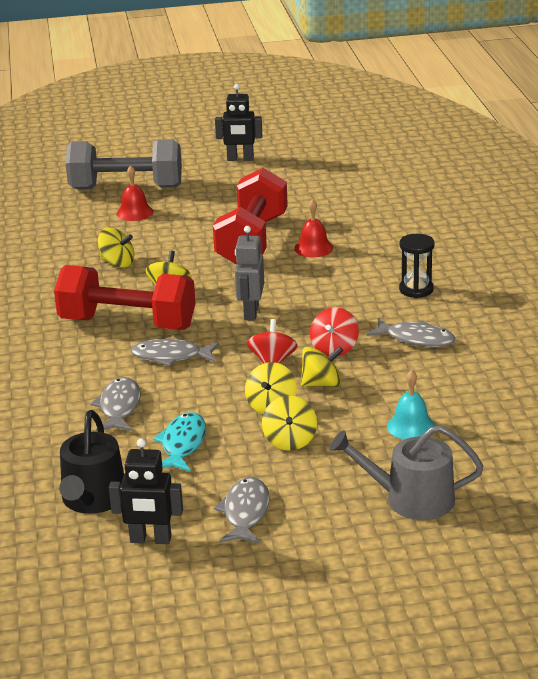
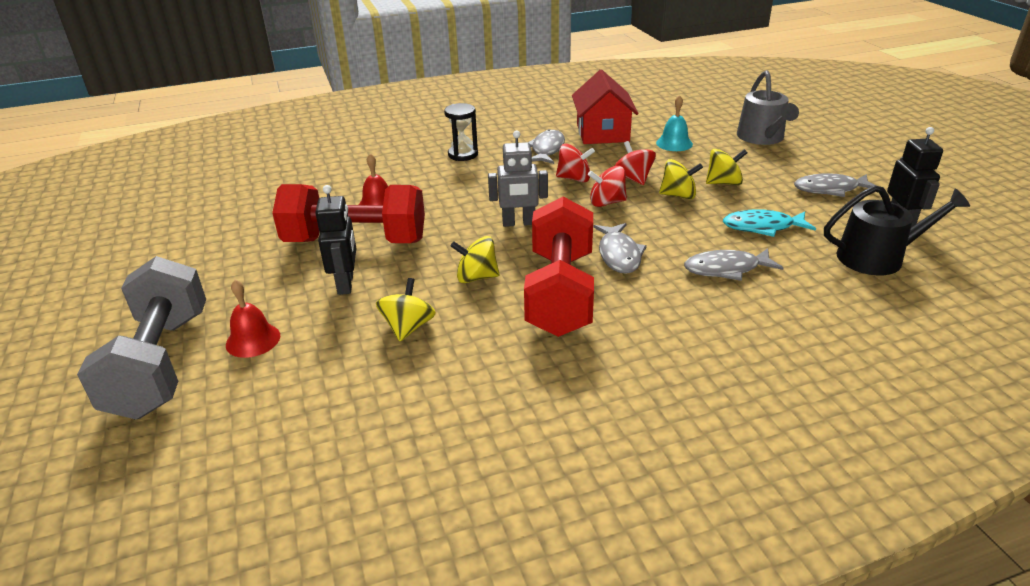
camera: 100 degrees left, 5 degrees up
black robot [215,84,262,161] -> black robot moved to [315,185,356,295]
yellow spinning top [301,346,343,387] -> red spinning top [615,141,656,185]
none -> red house [572,70,638,144]

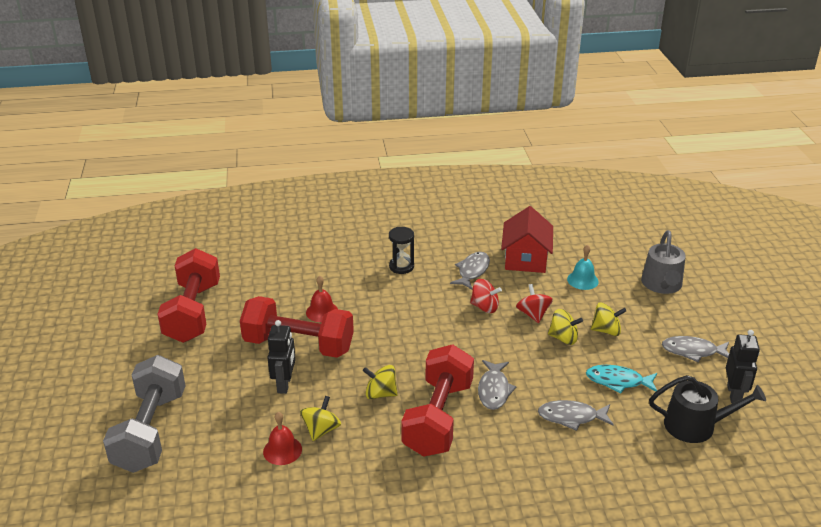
camera: 10 degrees right, 0 degrees up
red bell [226,280,280,358] -> red bell moved to [263,412,302,465]
grey robot [488,130,548,227] -> none
red spinning top [588,166,627,207] -> none
none -> red dumbbell [158,248,220,343]

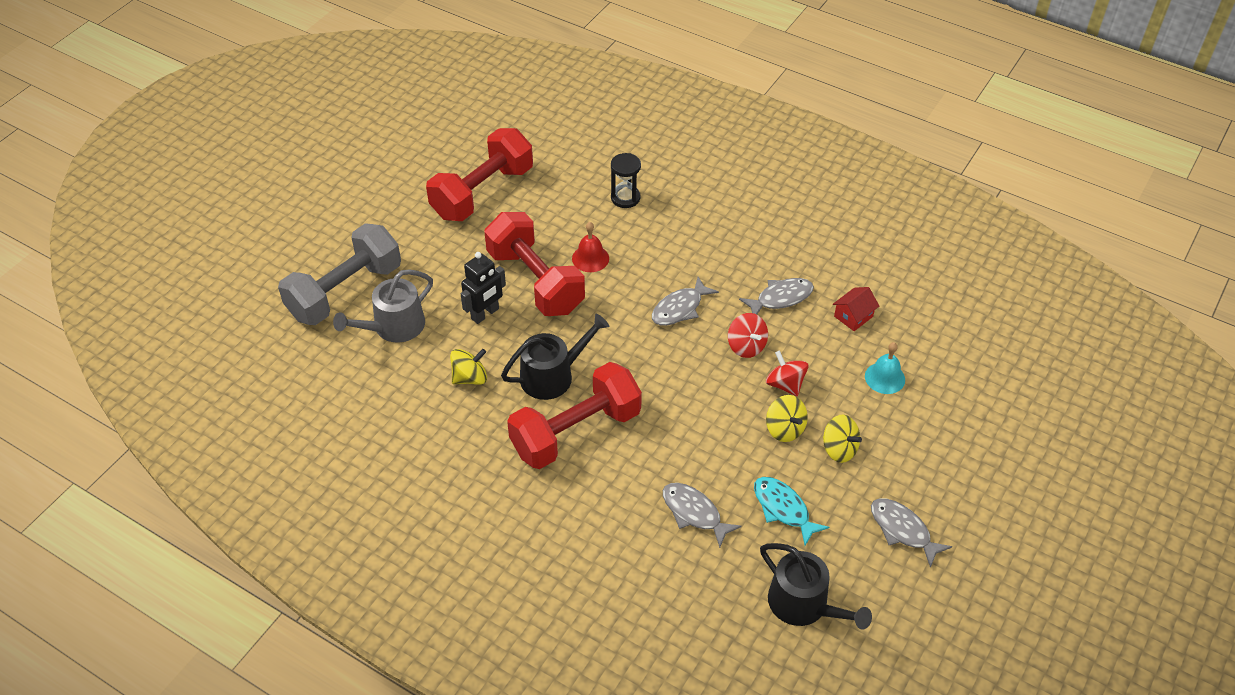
camera: 40 degrees right, 15 degrees up
red bell [263,412,302,465] -> none
yellow spinning top [363,365,398,399] -> black watering can [501,314,609,400]
black hourglass [389,227,414,274] -> black hourglass moved to [611,153,641,208]
grey fish [478,360,517,410] -> grey fish moved to [652,277,719,326]
red house [501,206,553,273] -> red house [833,287,879,331], size x0.52
red spinning top [516,284,553,323] -> red spinning top turned 60 degrees counterclockwise [766,351,808,396]
grey watering can [641,230,686,294] -> grey watering can moved to [333,269,433,342]
black robot [726,330,760,403] -> none

